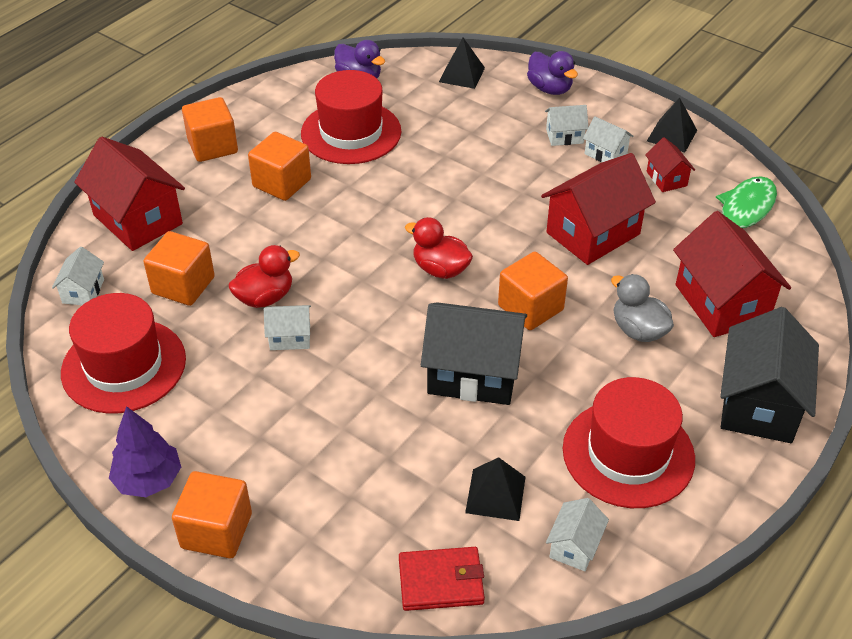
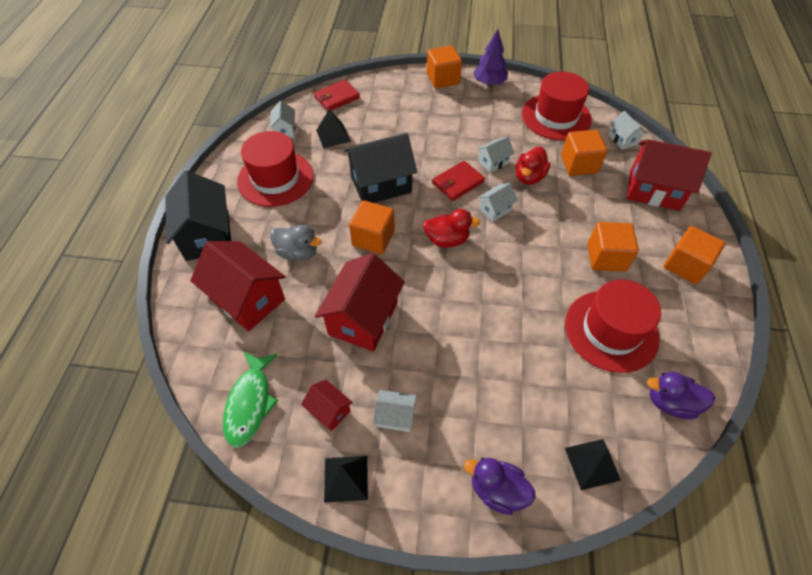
camera: 150 degrees right, 10 degrees up
white house [545,105,588,146] -> white house moved to [478,183,518,222]
none -> red wallet [432,161,485,201]

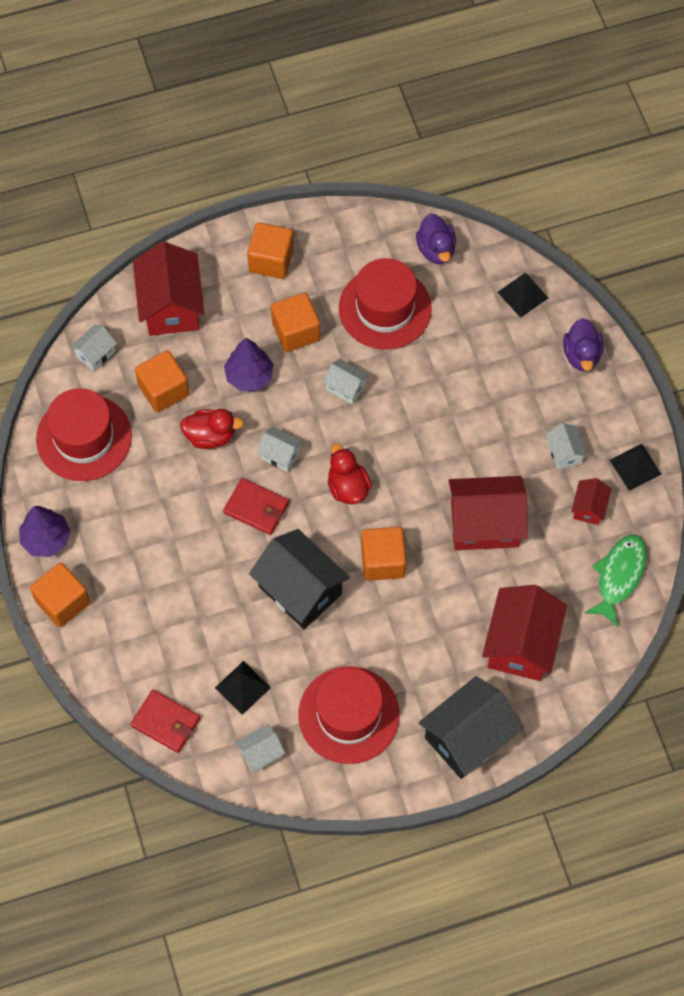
camera: 115 degrees left, 10 degrees up
green fish [223,351,278,448] -> green fish turned 45 degrees counterclockwise [584,535,647,627]
grey duck [270,225,322,261] -> none
white house [477,136,514,173] -> white house moved to [323,359,369,404]
none -> purple tree [224,338,274,391]

